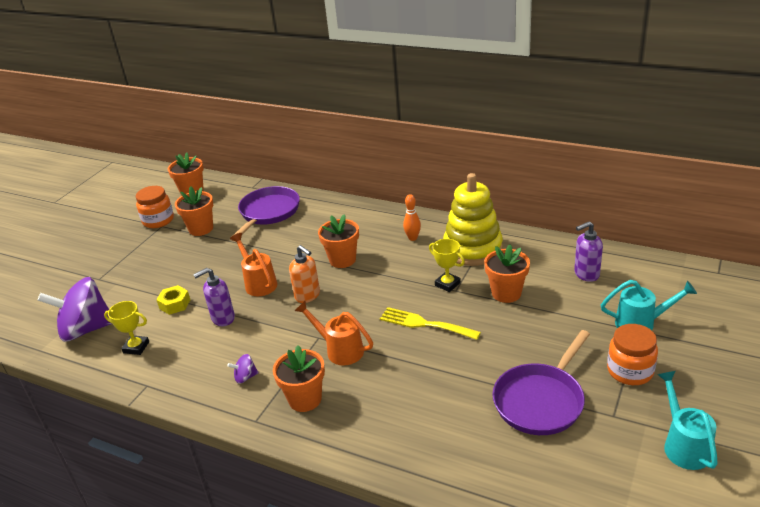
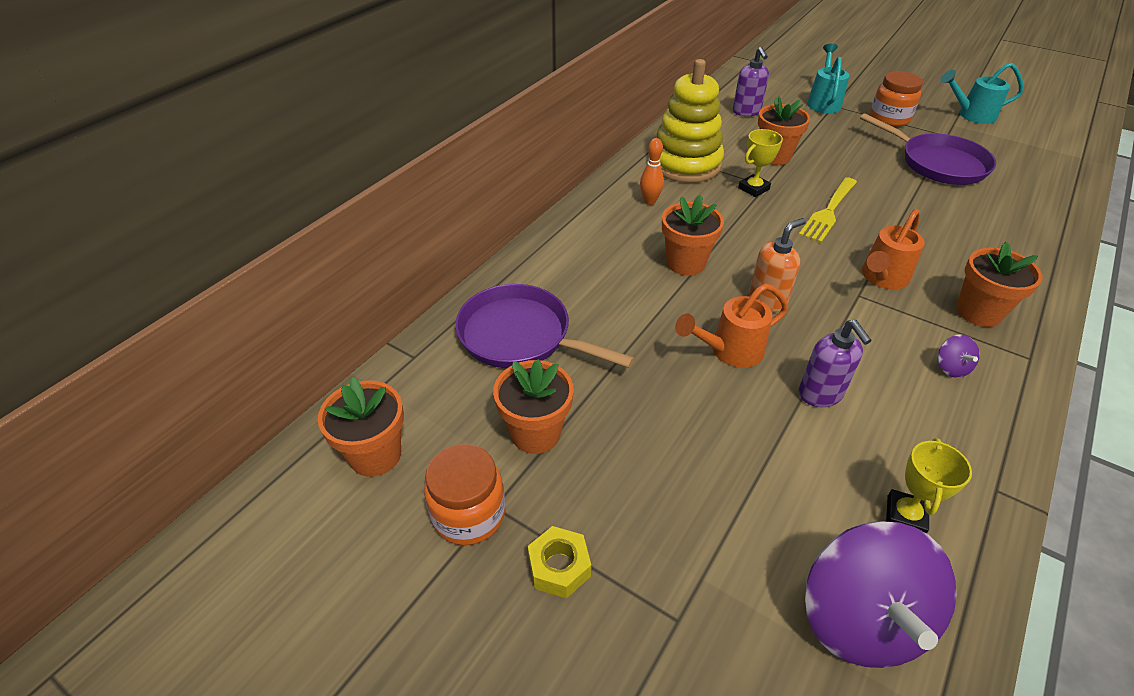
camera: 85 degrees left, 10 degrees up
yellow nut [156,285,190,315] -> yellow nut moved to [528,526,591,599]

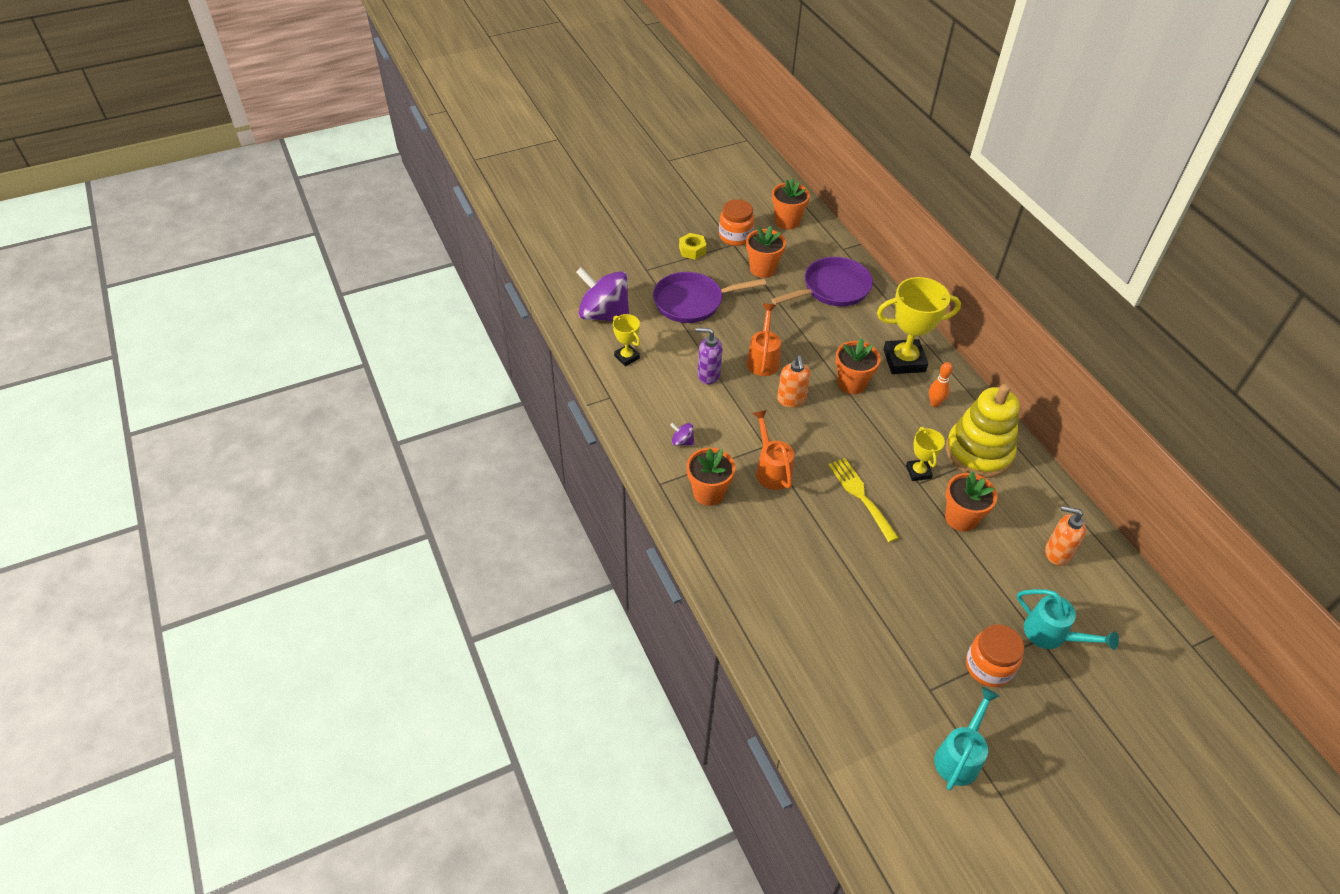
camera: 120 degrees right, 5 degrees up
purple soap dispenser [733,47,769,116] -> orange soap dispenser [1045,506,1086,566]
purple pan [860,113,996,185] -> purple pan moved to [653,272,766,323]
none -> yellow trophy [877,277,961,374]

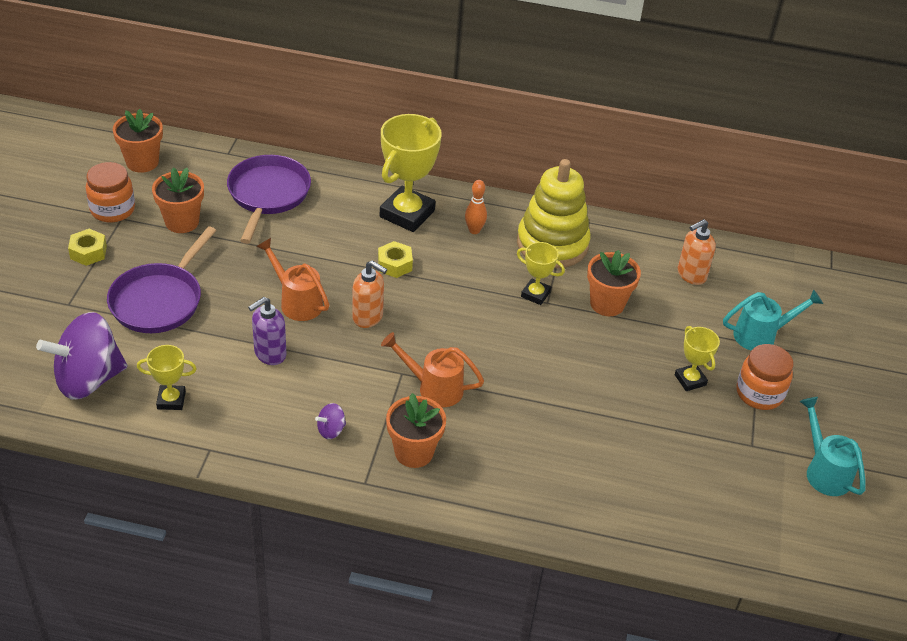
camera: 55 degrees left, 5 degrees down
yellow fork [828,458,899,542] -> none
orange flower pot [835,338,881,394] -> yellow nut [378,241,413,278]
none -> yellow trophy [675,326,720,391]

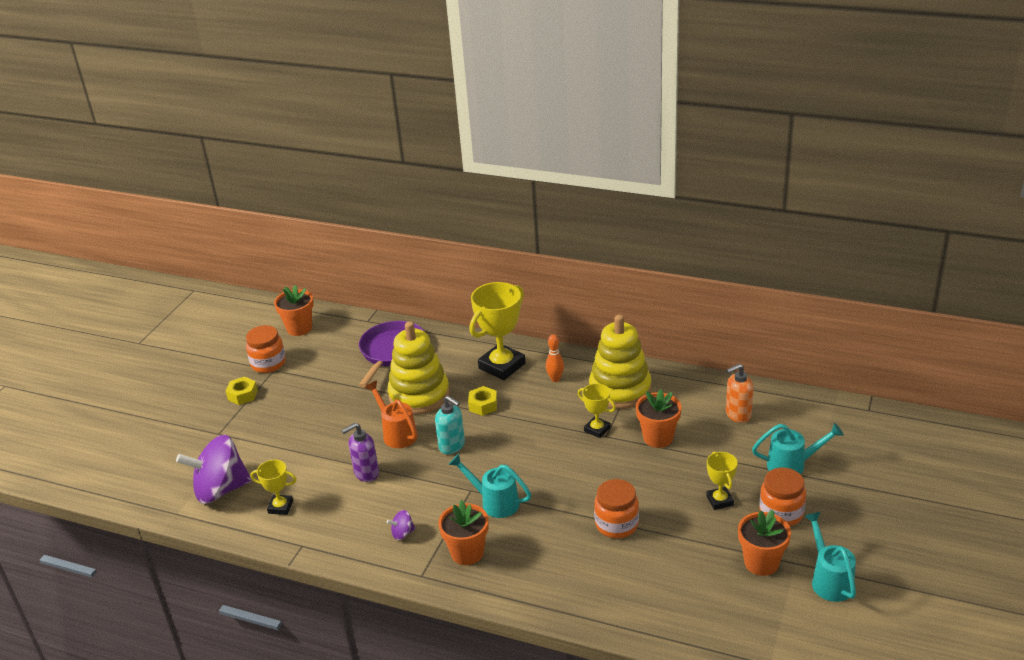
camera: 15 degrees right, 10 degrees down
purple pan [107,226,216,333] -> none
orange flower pot [152,167,204,233] -> orange flower pot moved to [738,510,791,576]
orange soap dispenser [352,260,387,328] -> turquoise soap dispenser [435,396,465,454]
orange watering can [381,332,484,407] -> turquoise watering can [448,453,531,518]
none -> yellow stacking toy [387,321,450,414]
none -> orange jar [594,479,639,538]

